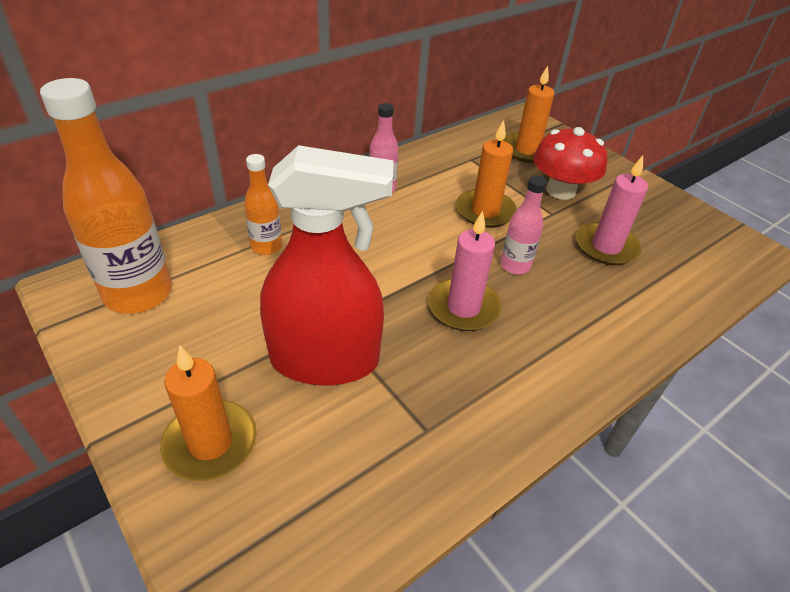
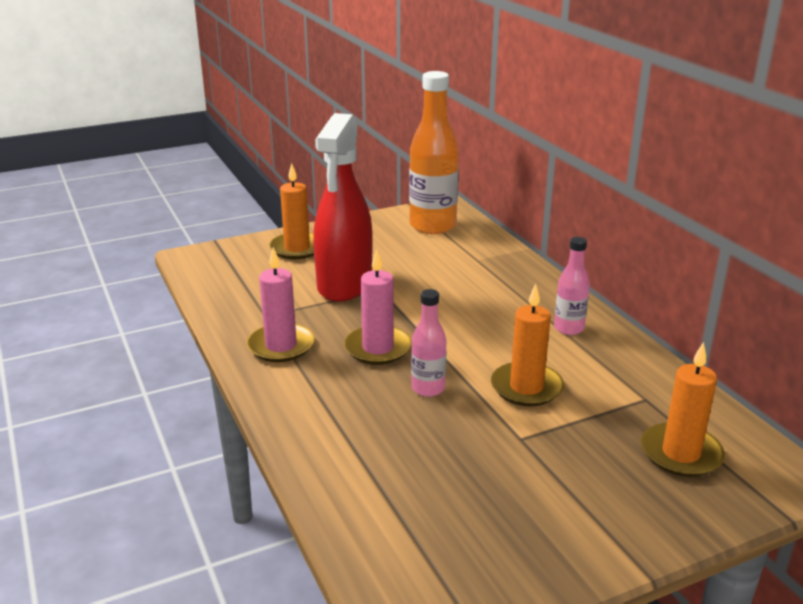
camera: 105 degrees right, 15 degrees down
orange bottle [244,154,282,255] -> none
red mushroom [533,127,607,200] -> none
pink candle [576,156,648,265] -> pink candle moved to [247,247,314,362]

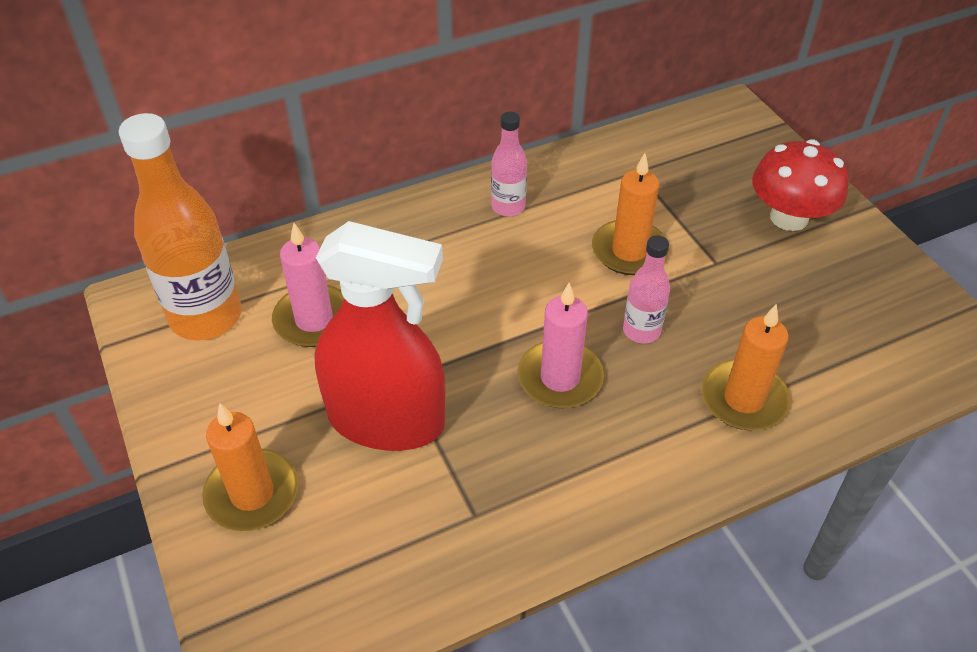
camera: 90 degrees left, 20 degrees up
pink candle [247,247,314,362] -> pink candle moved to [272,223,344,347]
orange candle [641,342,725,477] -> orange candle moved to [702,304,791,430]
none -> red mushroom [752,139,849,231]

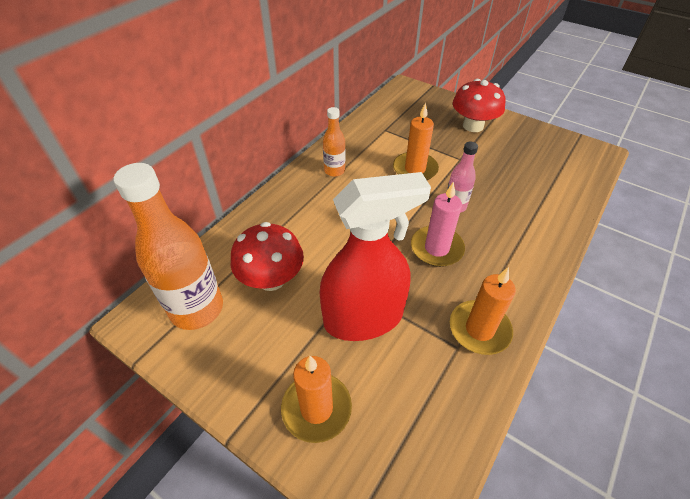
camera: 30 degrees left, 0 degrees up
pink candle [272,223,344,347] -> red mushroom [231,222,304,291]
pink bottle [491,112,527,216] -> orange bottle [323,107,345,177]
orange candle [702,304,791,430] -> orange candle moved to [450,267,516,355]

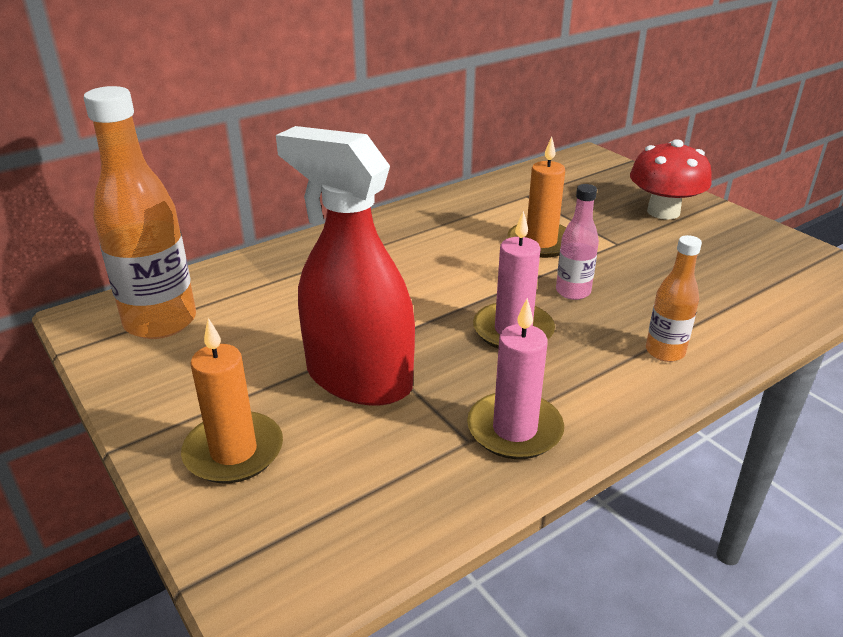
camera: 20 degrees right, 15 degrees down
red mushroom [231,222,304,291] -> none
red spray bottle [319,172,431,341] -> red spray bottle turned 150 degrees counterclockwise [276,126,415,405]
orange bottle [323,107,345,177] -> orange bottle moved to [646,235,702,362]
orange candle [450,267,516,355] -> pink candle [467,298,564,459]

